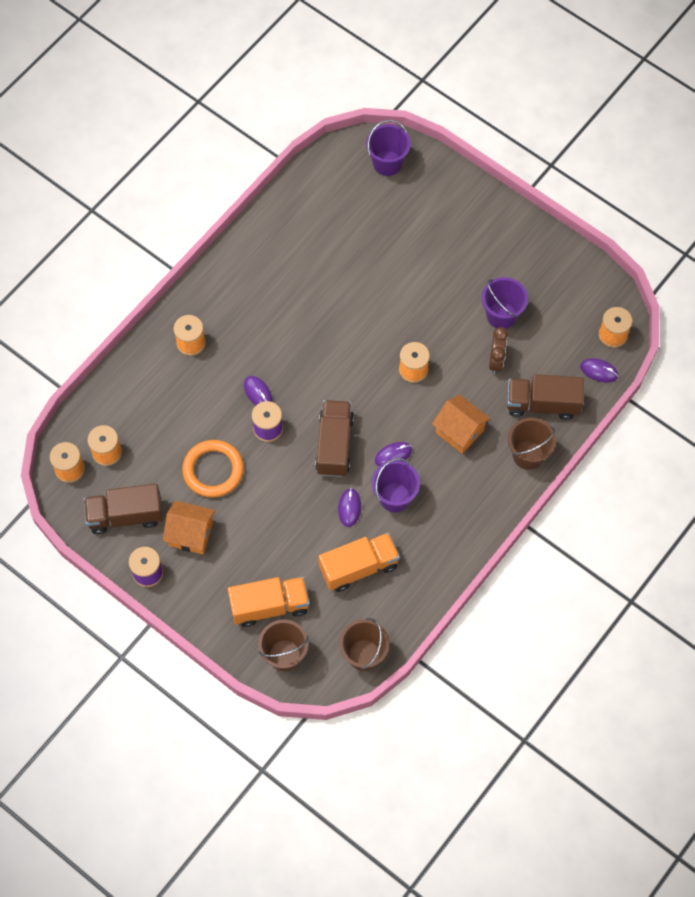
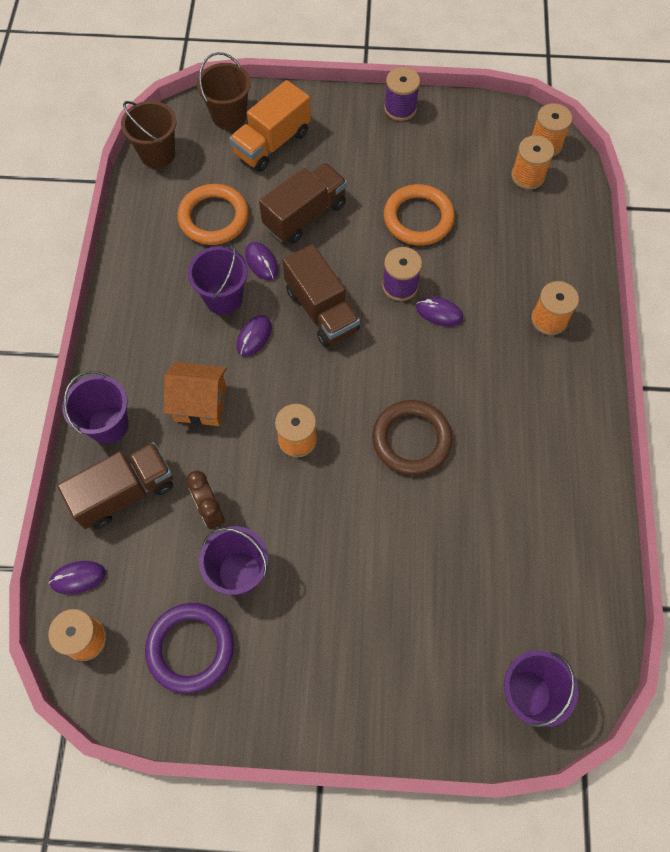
camera: 145 degrees right, 0 degrees up
brown truck [84,484,163,534] -> brown truck moved to [259,163,347,244]
orange house [163,501,215,554] -> none
orange truck [318,533,400,592] -> orange ring [177,184,249,245]
brown bucket [508,418,556,470] -> purple bucket [62,371,129,444]
none -> purple ring [145,603,234,694]
none -> brown ring [372,400,453,475]

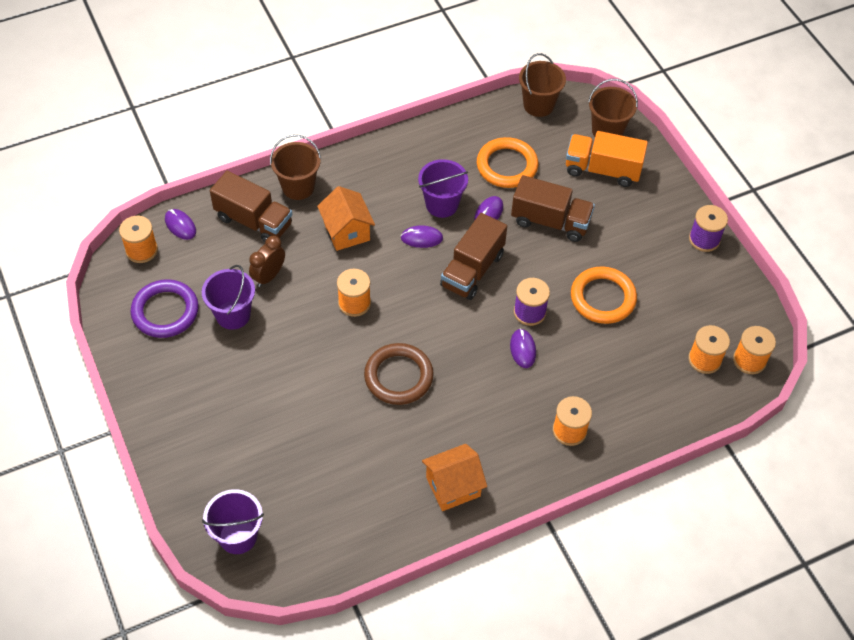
camera: 60 degrees right, 10 degrees down
purple bucket [62,371,129,444] -> brown bucket [270,135,321,200]
none -> orange house [422,444,487,511]

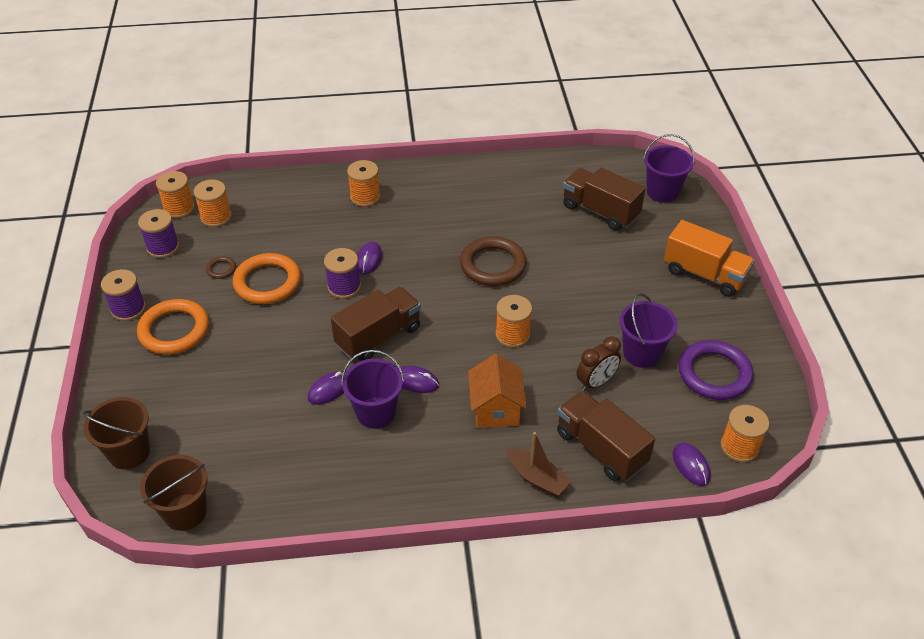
camera: 160 degrees left, 10 degrees down
brown bucket [270,135,321,200] -> brown boat [507,432,571,497]
orange house [422,444,487,511] -> none
orange ring [477,137,538,188] -> orange ring moved to [137,299,209,355]
brown truck [511,175,595,242] -> brown truck moved to [563,168,645,230]
orange truck [566,131,648,187] -> orange truck moved to [664,220,755,297]
none -> purple spool [138,209,179,258]
none -> brown ring [206,256,236,279]

